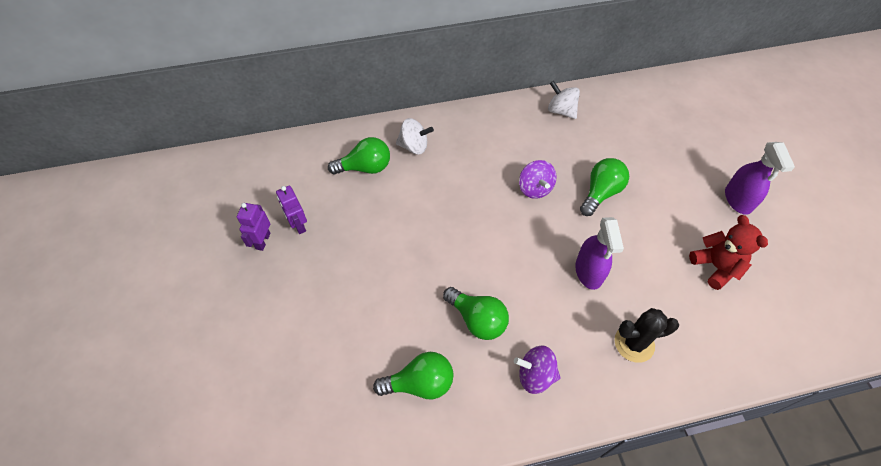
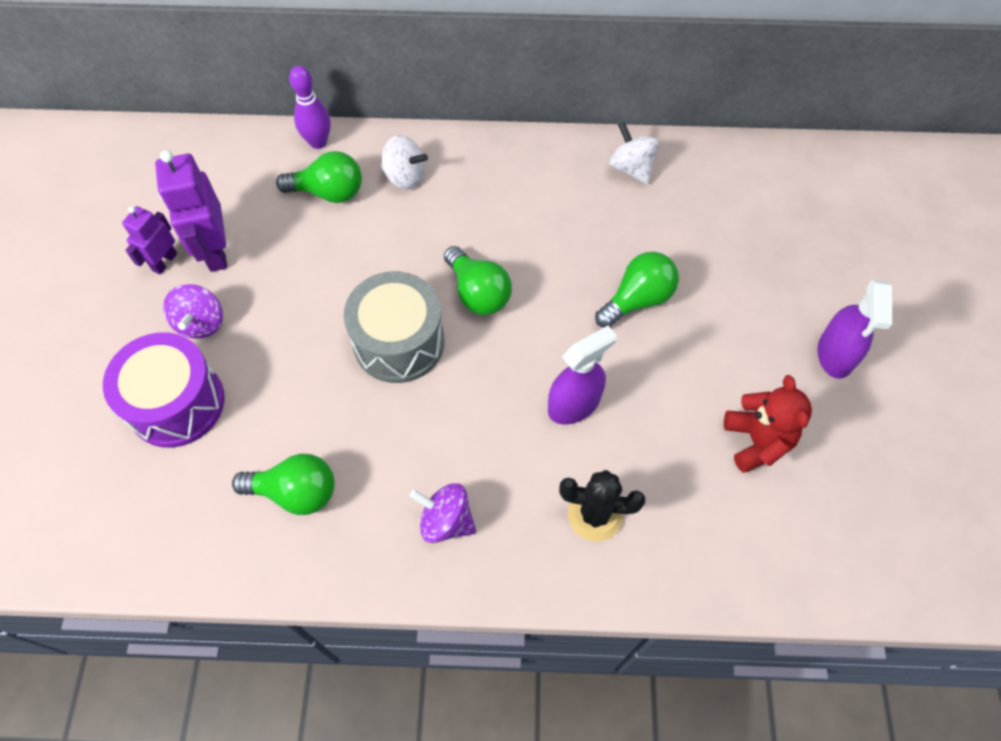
camera: 15 degrees right, 5 degrees up
purple robot [276,186,307,234] -> purple robot [155,150,227,272], size x1.67
green light bulb [443,287,509,340] -> green light bulb moved to [444,246,512,315]
purple spinning top [519,160,556,199] -> purple spinning top moved to [163,284,223,339]
purple spray bottle [575,217,624,290] -> purple spray bottle turned 135 degrees counterclockwise [548,326,617,425]
none -> purple drum [103,332,225,448]
none -> purple bowling pin [289,66,331,149]
none -> grey drum [344,271,445,383]

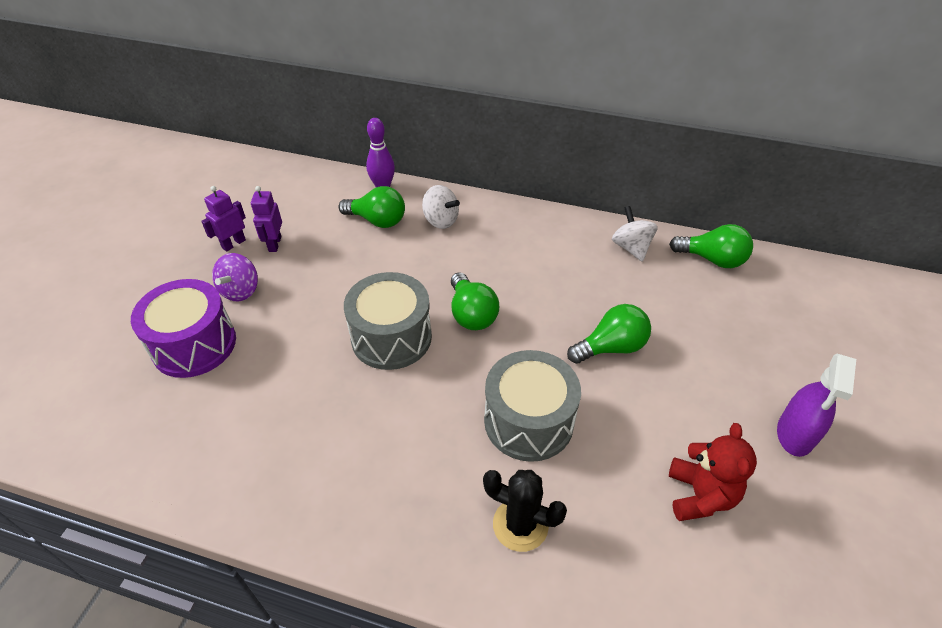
camera: 15 degrees right, 15 degrees down
purple robot [155,150,227,272] -> purple robot [251,186,282,252], size x0.60
green light bulb [232,454,335,515] -> green light bulb moved to [669,224,753,268]
purple spinning top [410,483,476,543] -> none
purple spray bottle [548,326,617,425] -> grey drum [484,350,581,462]

